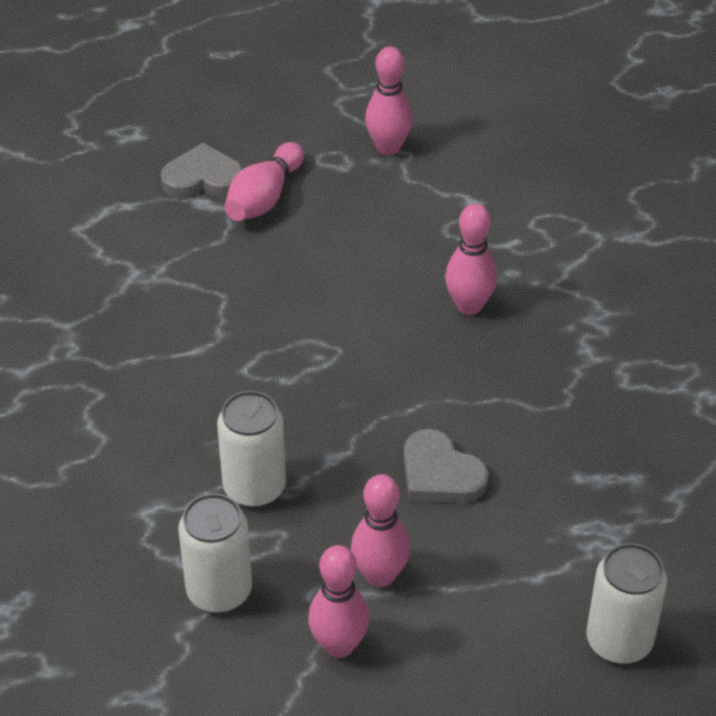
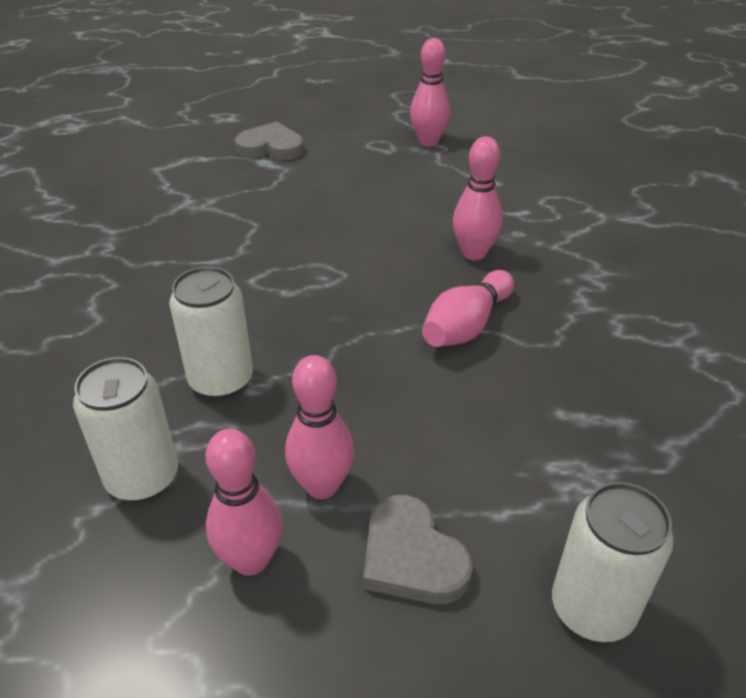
camera: 10 degrees right, 5 degrees down
pink bowling pin [224,142,304,221] -> pink bowling pin moved to [422,270,514,347]
grey heart [404,429,489,503] -> grey heart moved to [363,495,473,604]

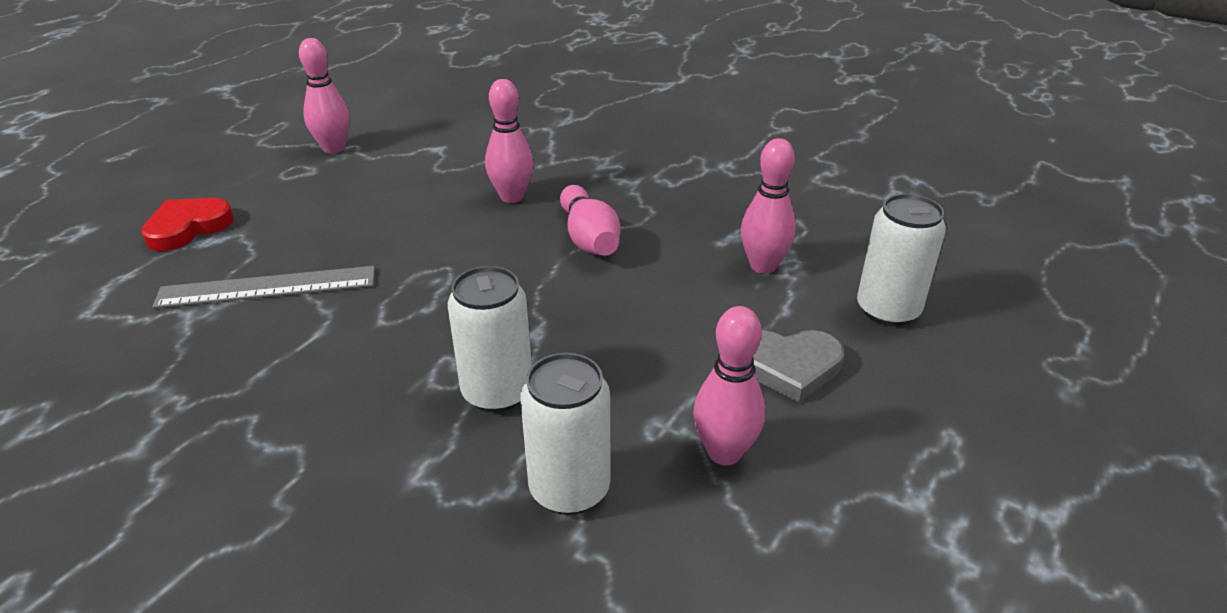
camera: 55 degrees left, 5 degrees down
grey heart [235,122,304,160] -> red heart [141,198,234,251]
pink bowling pin [285,355,354,499] -> pink bowling pin moved to [741,138,796,274]
none -> grey ruler [152,266,375,308]

